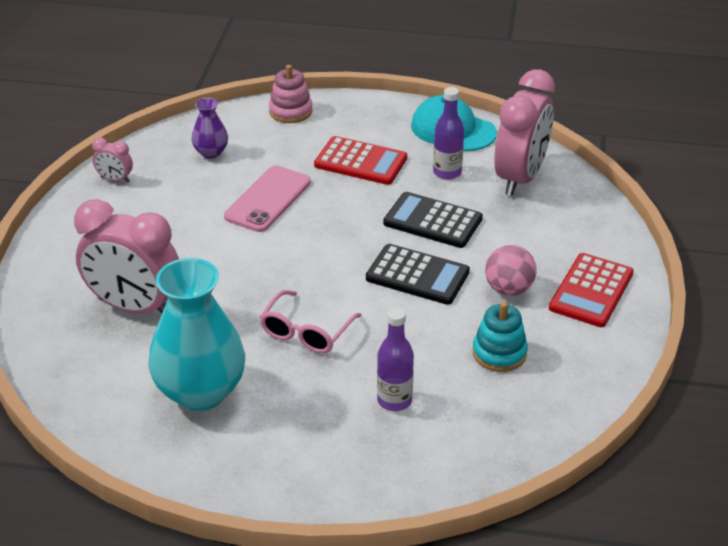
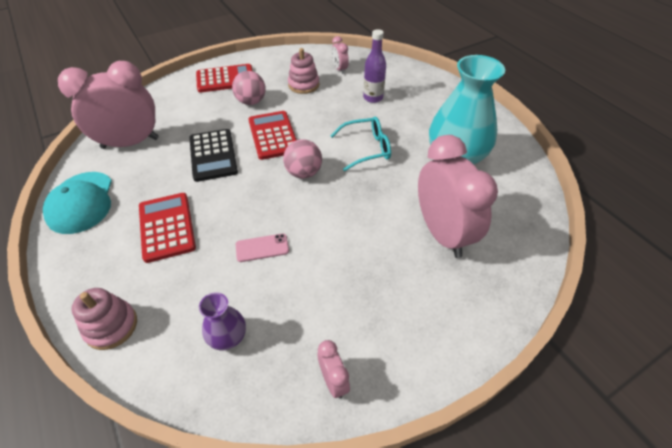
camera: 130 degrees left, 10 degrees up
pink phone [224,166,311,232] -> pink phone [236,233,289,262], size x0.56
pink glasses [259,290,362,353] -> turquoise glasses [331,116,391,171]
black calculator [366,244,470,305] -> red calculator [248,111,297,160]
purple bottle [433,87,464,180] -> none
turquoise stacking toy [473,302,528,372] -> pink stacking toy [288,48,320,94]
none -> pink ball [283,139,322,179]
none -> pink clock [332,36,349,74]

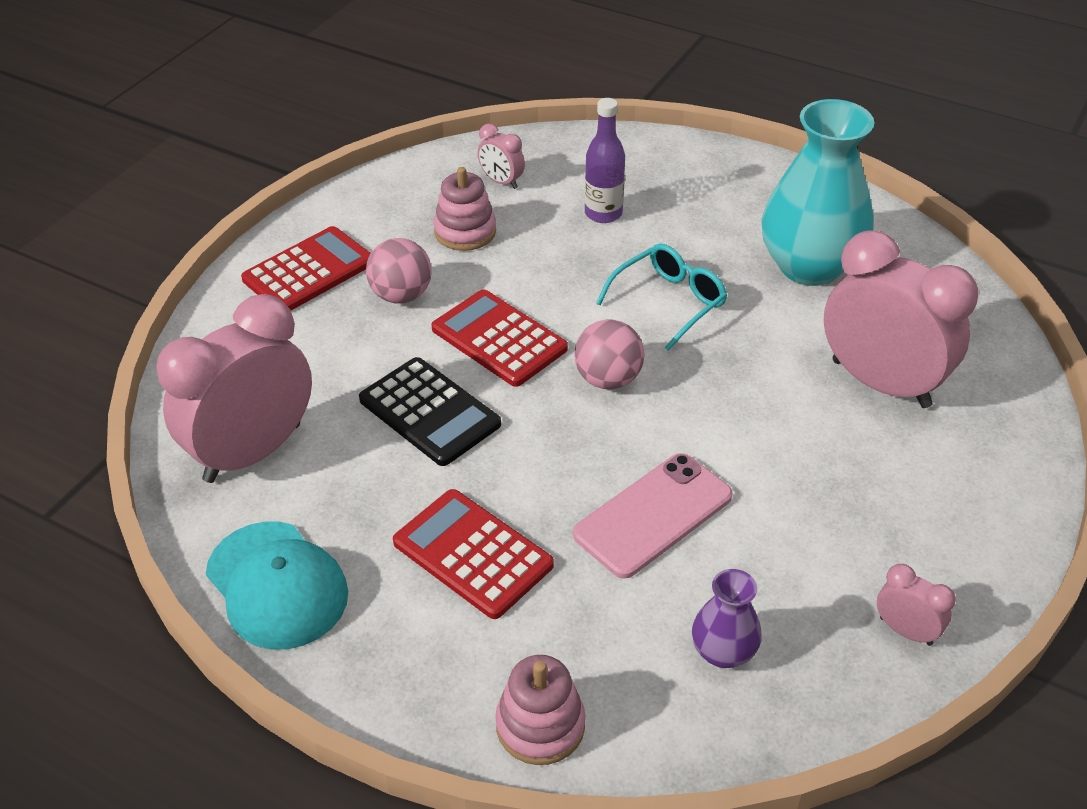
camera: 30 degrees left, 5 degrees down
pink phone [236,233,289,262] -> pink phone [573,453,733,579], size x1.78

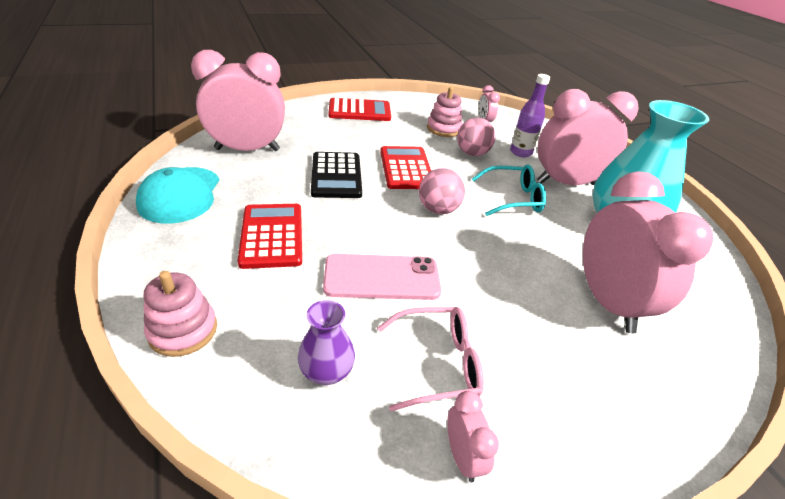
camera: 35 degrees right, 5 degrees down
pink ball [366,238,431,303] -> pink ball moved to [457,117,496,156]
none -> pink glasses [377,307,484,411]
none -> pink clock [537,89,639,185]

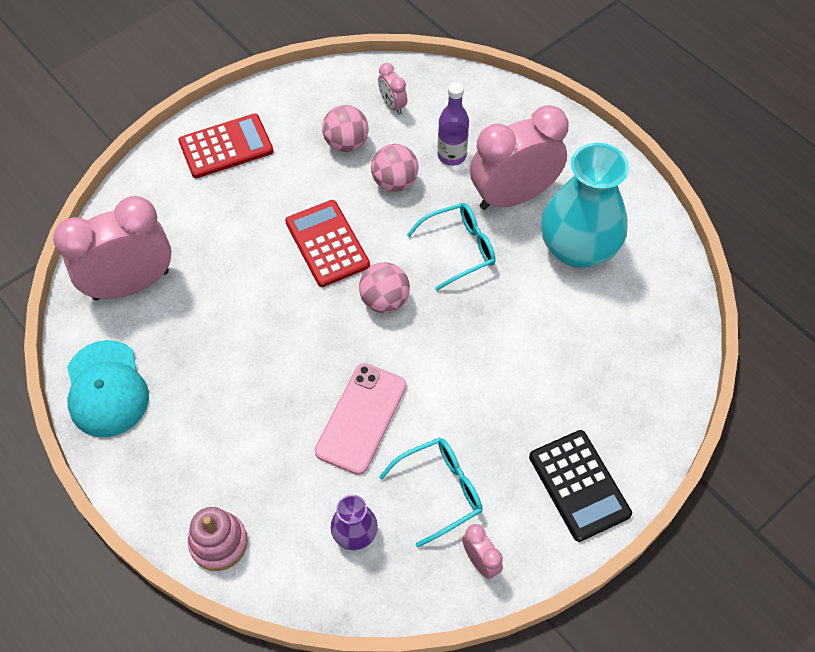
camera: 15 degrees left, 20 degrees up
red calculator [238,204,302,269] -> none
black calculator [311,152,362,198] -> black calculator moved to [529,430,632,542]
pink phone [323,254,441,300] -> pink phone turned 45 degrees counterclockwise [315,363,406,475]
pink glasses [377,307,484,411] -> turquoise glasses [379,438,483,548]
pink stacking toy [427,87,463,137] -> pink ball [322,105,369,152]
pink clock [583,171,714,333] -> none

